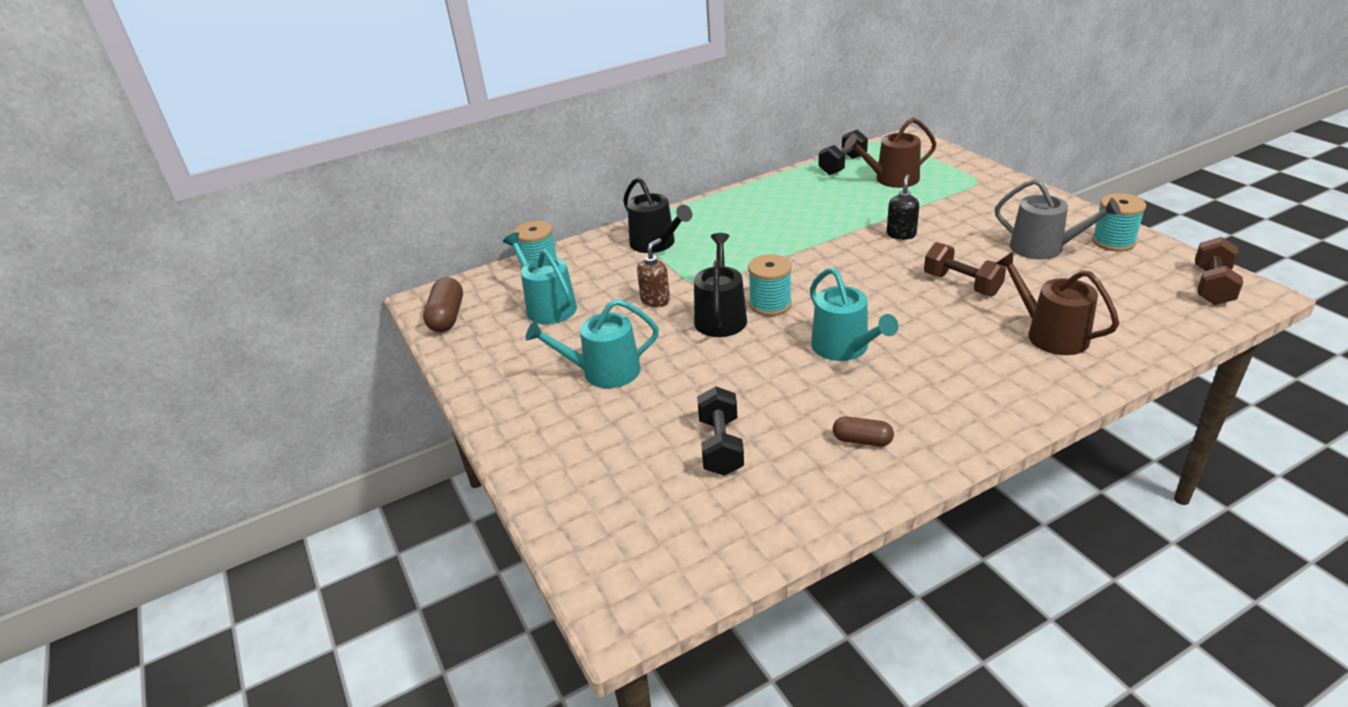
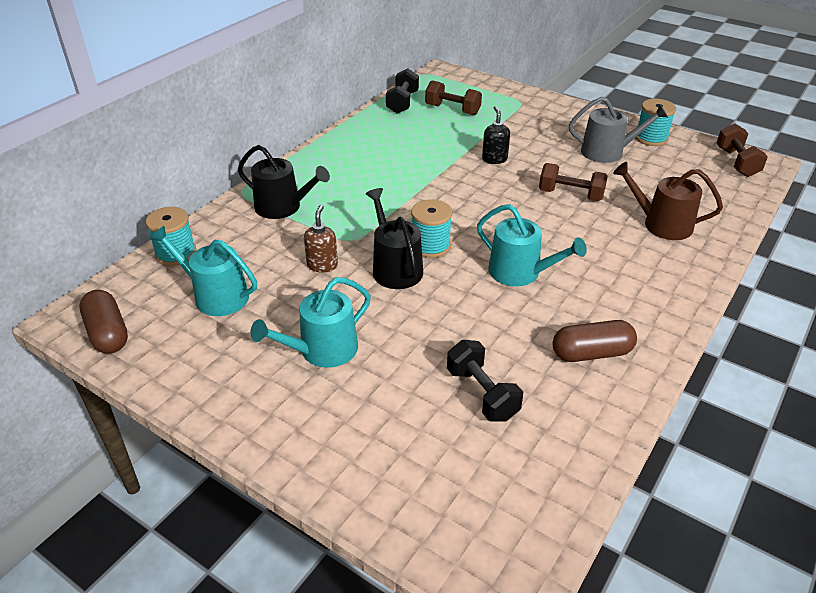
camera: 30 degrees left, 5 degrees up
brown capsule [833,417,894,446] -> brown capsule [553,320,637,362], size x1.59
brown watering can [845,118,937,188] -> brown dumbbell [425,80,482,115]

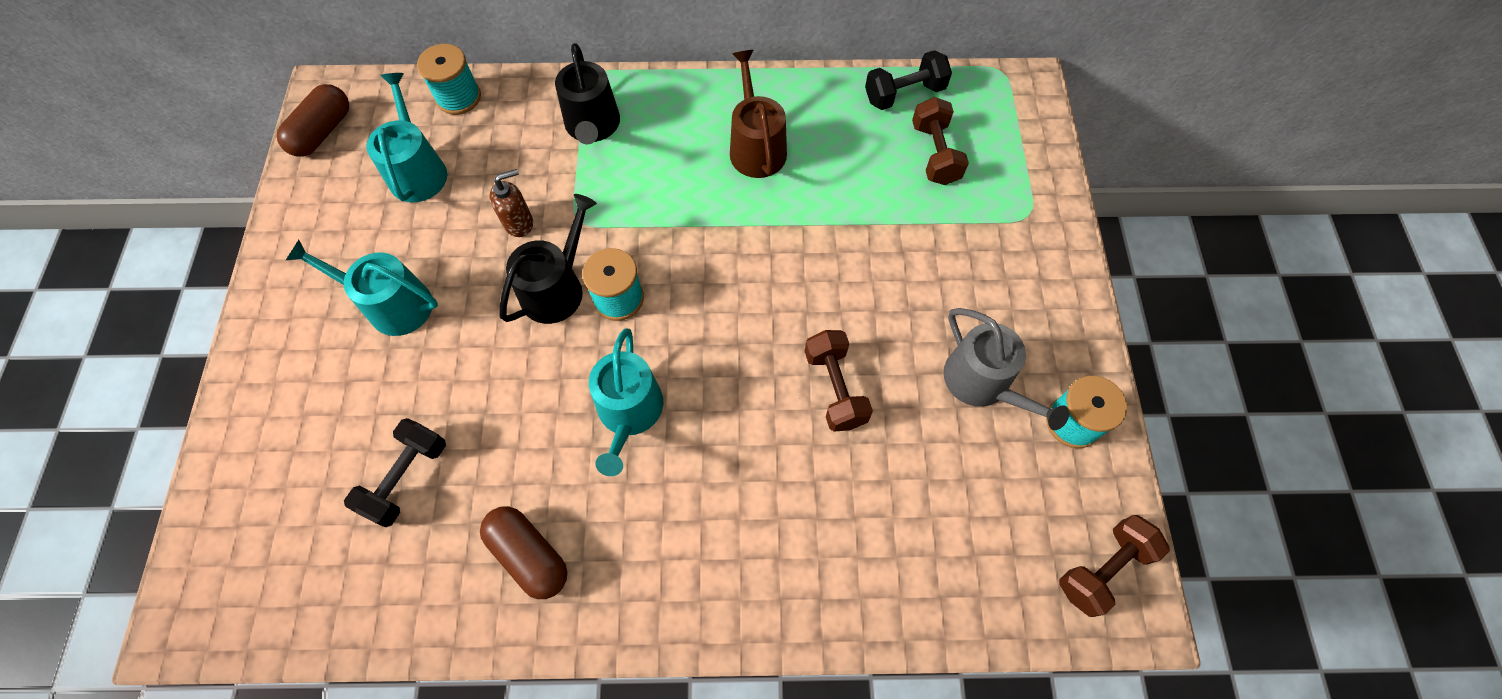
camera: 55 degrees right, 25 degrees up
black soap dispenser [482,106,510,164] -> none
brown watering can [613,162,723,240] -> brown watering can moved to [730,50,787,178]

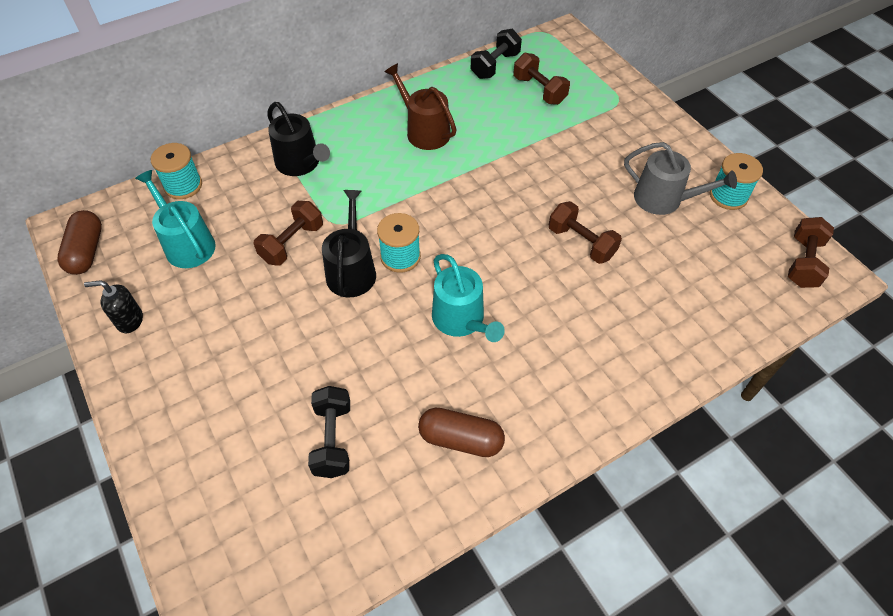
camera: 30 degrees left, 10 degrees down
turquoise watering can [286,240,438,336] -> none
brown soap dispenser [489,169,533,237] -> brown dumbbell [254,201,323,266]
none -> black soap dispenser [84,280,143,333]

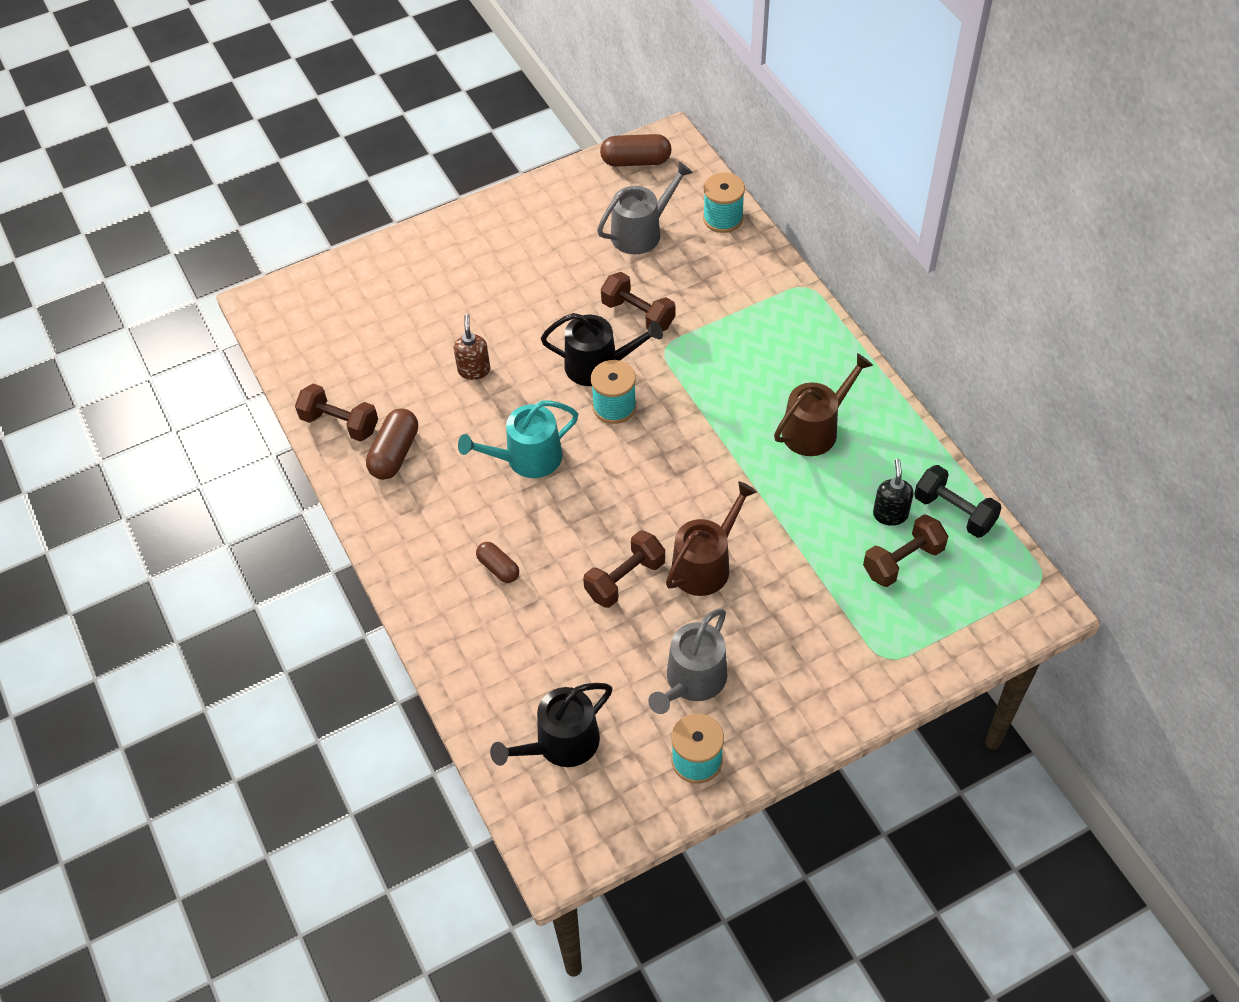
camera: 95 degrees right, 0 degrees up
black soap dispenser [84,280,143,333] -> black soap dispenser moved to [873,458,914,526]
turquoise watering can [135,170,216,268] -> grey watering can [597,161,693,255]
black watering can [267,102,330,176] -> black watering can moved to [490,683,612,767]
black dumbbell [308,386,350,478] -> none
brown dumbbell [788,217,834,288] -> brown dumbbell moved to [295,383,378,442]
none -> brown soap dispenser [453,314,490,380]
none -> brown capsule [476,542,519,583]
none -> brown watering can [666,481,757,596]

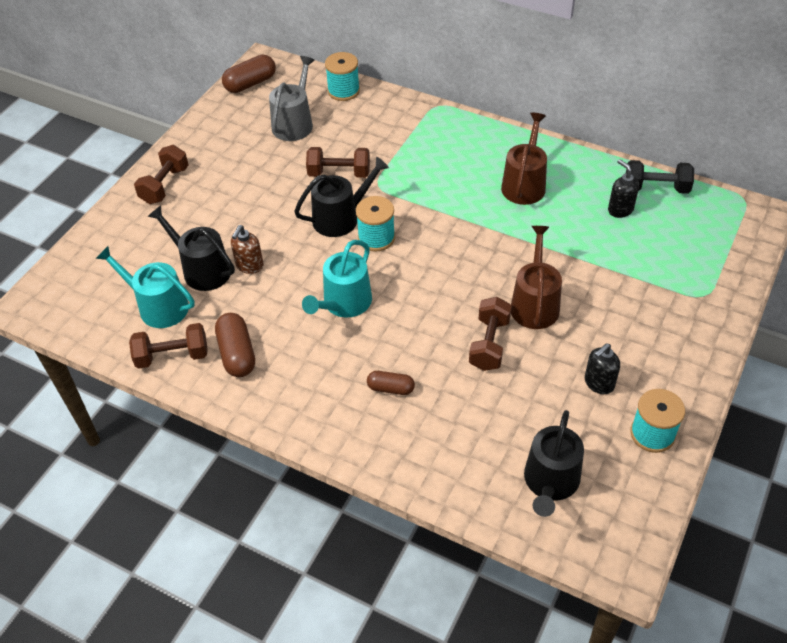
camera: 35 degrees left, 5 degrees down
brown soap dispenser [453,314,490,380] -> brown soap dispenser turned 120 degrees counterclockwise [231,225,264,274]
grey watering can [648,609,727,714] -> black soap dispenser [585,343,620,394]
brown dumbbell [863,514,948,587] -> brown dumbbell moved to [134,145,189,204]
none -> turquoise watering can [96,246,195,328]
none -> black watering can [148,205,235,291]

